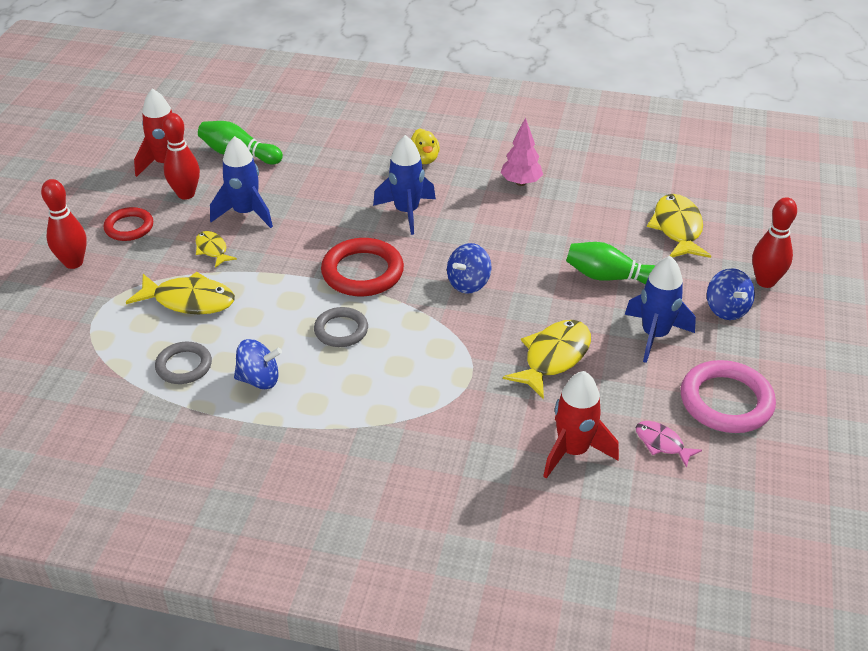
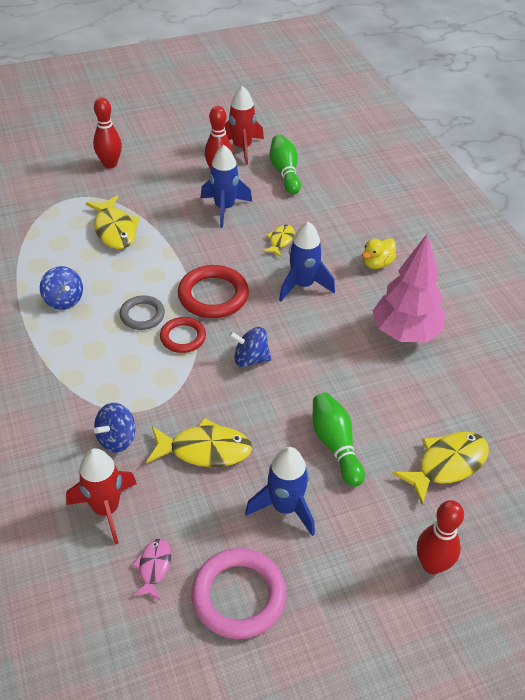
camera: 55 degrees right, 5 degrees up
red ring [104,207,153,241] -> red ring moved to [160,317,206,353]
grey ring [155,342,212,384] -> none
yellow fish [196,231,237,268] -> yellow fish moved to [263,225,295,257]
pink tree [500,118,543,186] -> pink tree [373,234,445,342], size x1.73
blue spinning top [707,268,755,320] -> blue spinning top moved to [94,403,135,453]

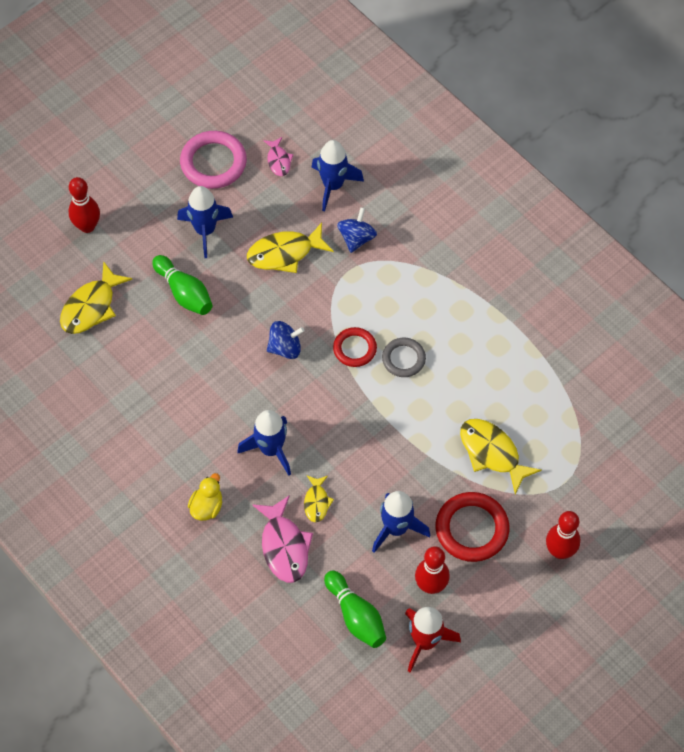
camera: 160 degrees right, 15 degrees up
blue spinning top [40,266,83,310] -> none
red rocket [66,448,137,545] -> blue rocket [312,140,364,212]
red ring [178,265,249,318] -> red ring moved to [435,492,509,562]
pink tree [373,234,445,342] -> none
none -> pink fish [253,495,313,583]

